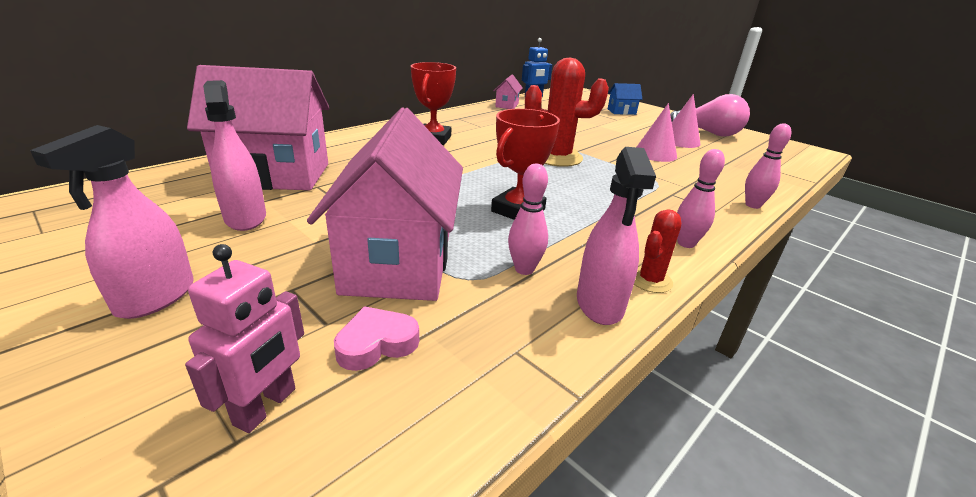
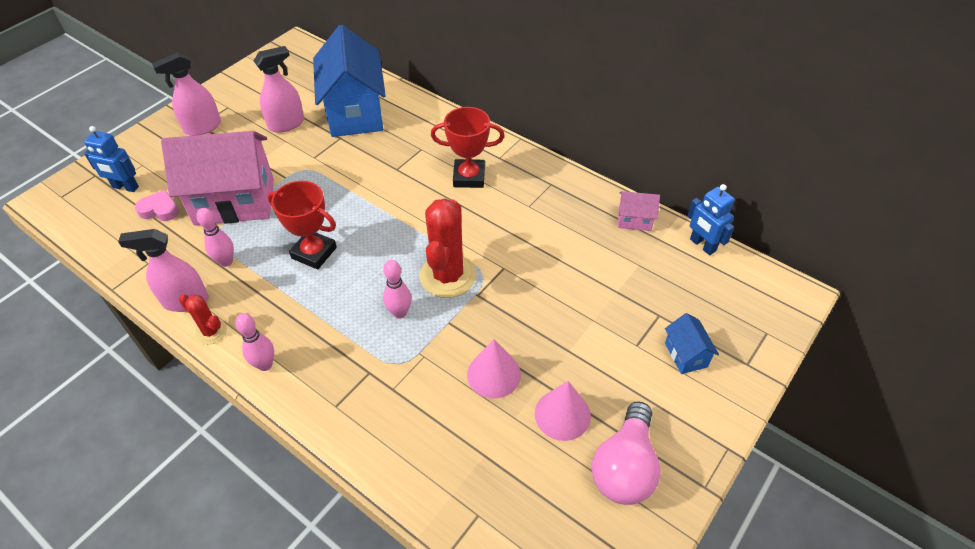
camera: 85 degrees right, 20 degrees up
pink spray bottle [30,125,194,319] -> pink spray bottle turned 45 degrees counterclockwise [152,52,221,136]
pink robot [185,244,304,433] -> blue robot [84,126,139,192]
pink house [187,65,329,190] -> blue house [313,25,386,137]
pink heart [334,306,419,371] -> pink heart turned 45 degrees counterclockwise [135,190,179,221]
pink bowling pin [745,124,791,209] -> pink bowling pin moved to [383,260,412,319]

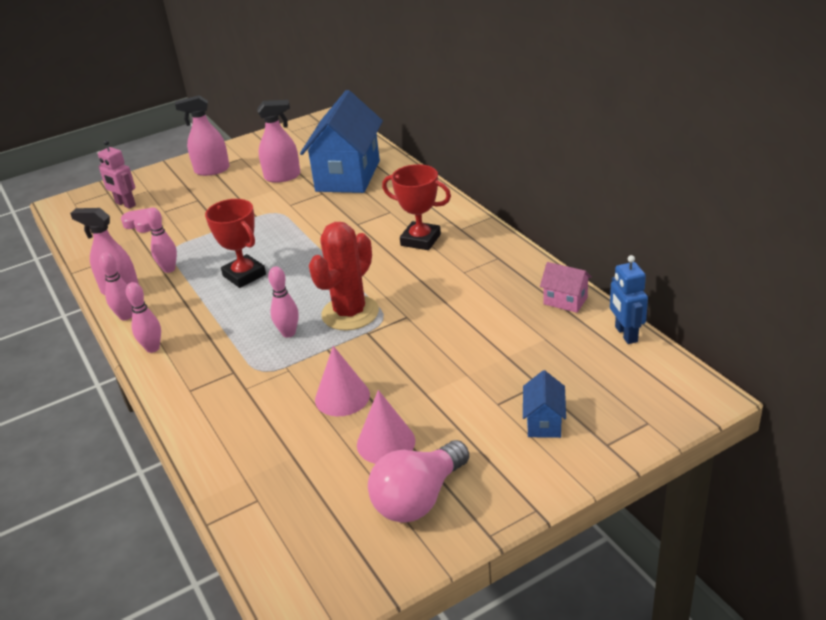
camera: 25 degrees right, 15 degrees down
blue robot [84,126,139,192] -> pink robot [98,140,136,209]
pink house [161,131,274,225] -> none
red cactus [179,294,227,345] -> pink bowling pin [99,252,132,320]

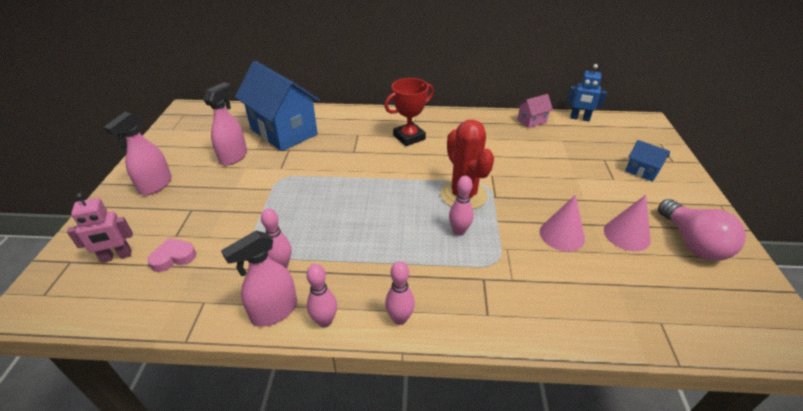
camera: 60 degrees left, 5 degrees up
red trophy [205,199,266,288] -> none

